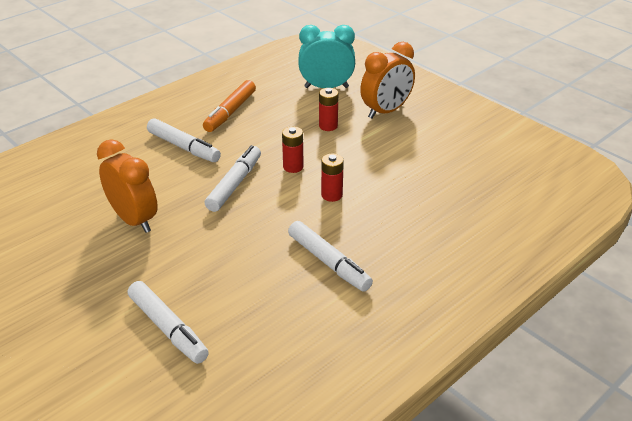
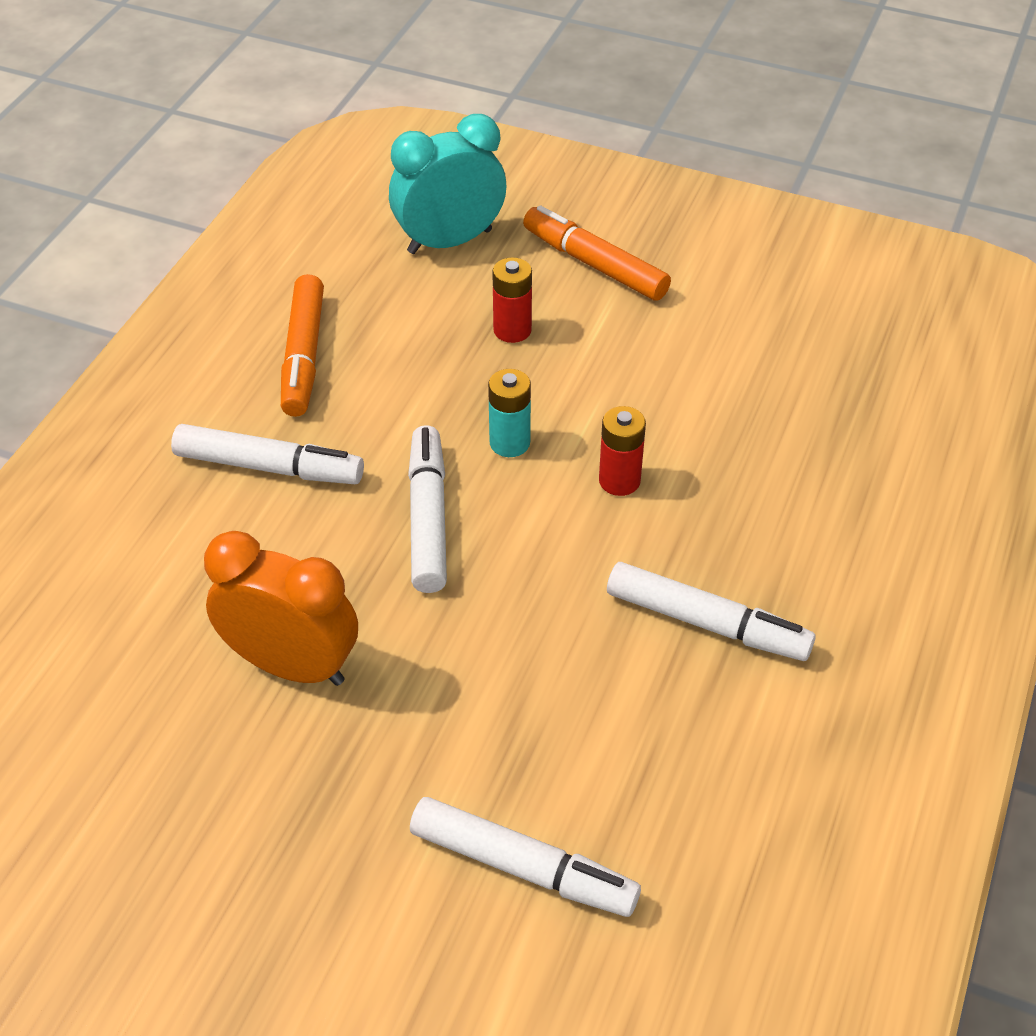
camera: 25 degrees left, 10 degrees up
red battery [282,127,304,173] -> turquoise battery [488,369,531,457]
orange clock [360,42,415,119] -> orange marker [523,205,671,301]

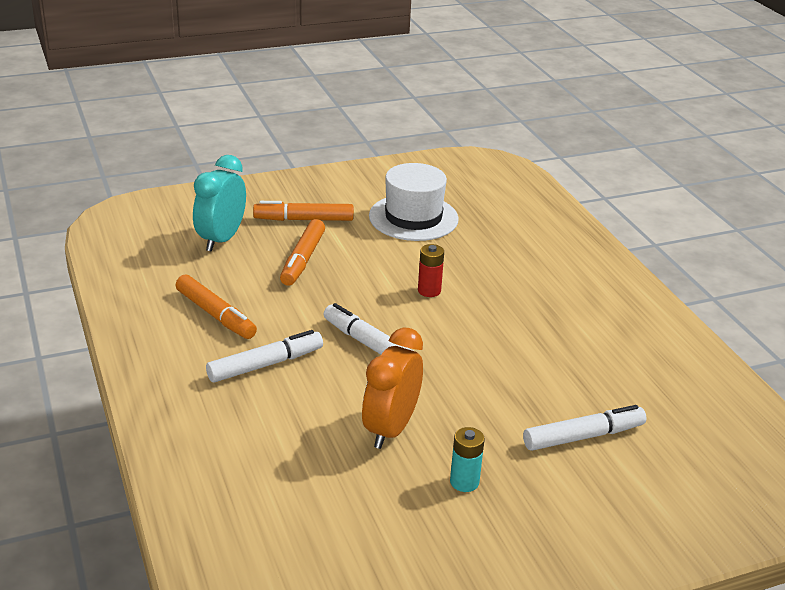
camera: 45 degrees left, 15 degrees down
orange clock [204,531,358,686] -> orange clock turned 45 degrees counterclockwise [362,327,423,449]
turquoise battery [488,369,531,457] -> turquoise battery moved to [450,427,485,492]
red battery [492,257,532,343] -> orange marker [280,219,325,286]
white marker [607,562,816,661] -> none
none -> white hat [369,163,459,241]

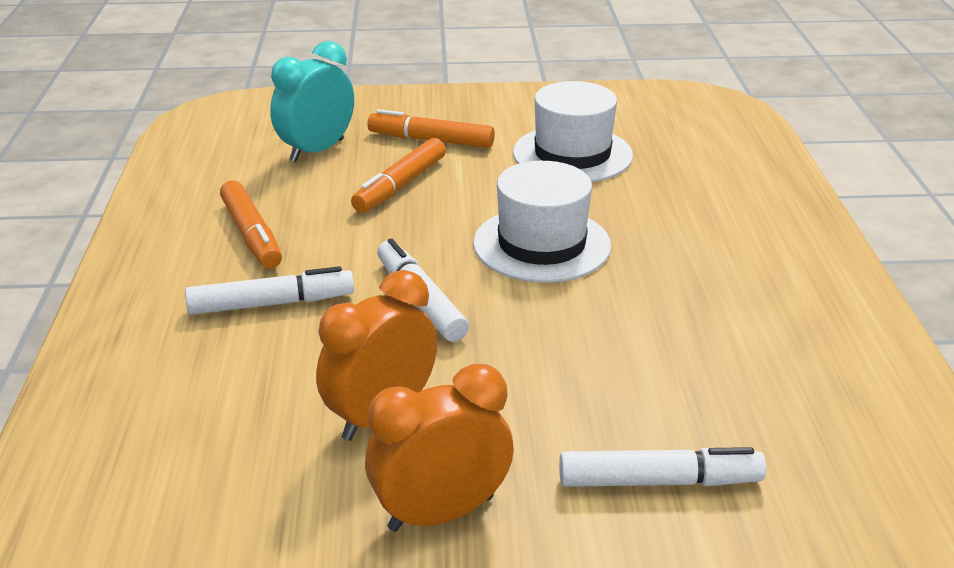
camera: 20 degrees right, 0 degrees up
red battery [418,244,444,297] -> white hat [473,161,611,283]
turquoise battery [450,427,485,492] -> orange clock [365,363,514,532]

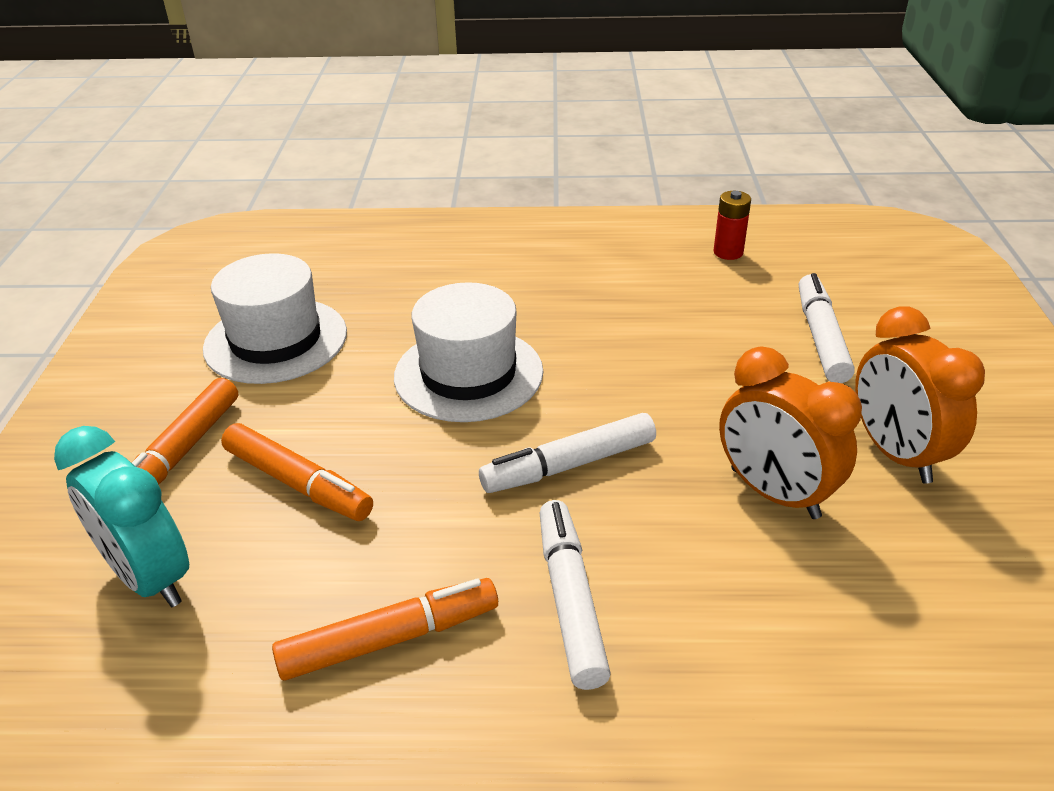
camera: 85 degrees left, 5 degrees up
none -> red battery [713,191,751,260]

